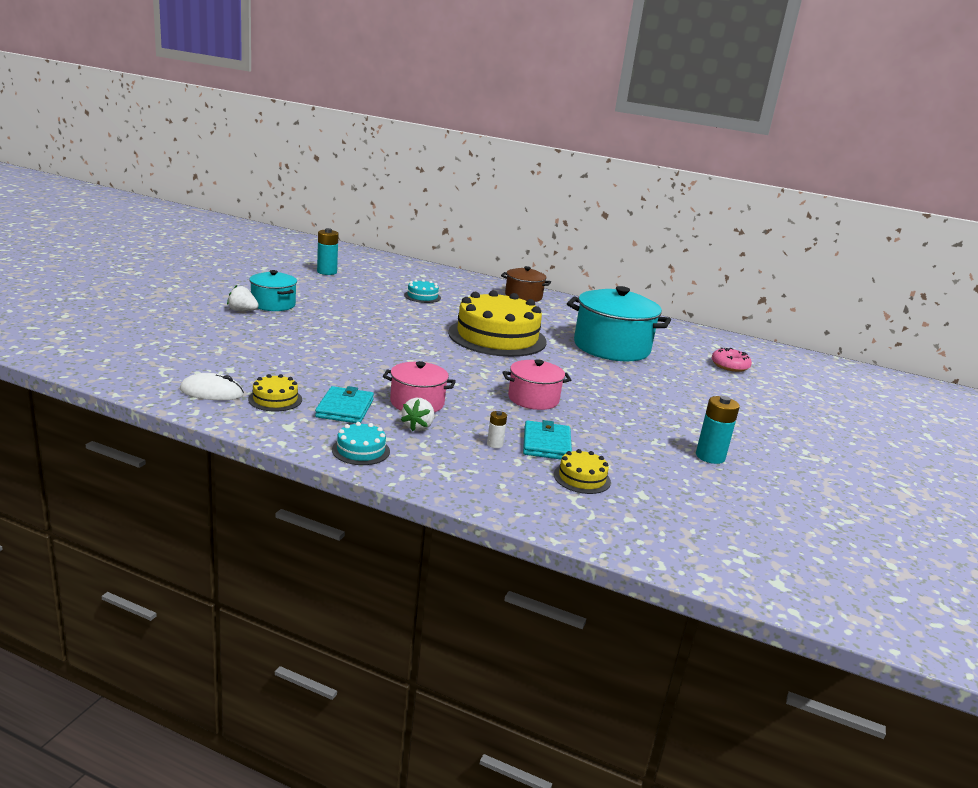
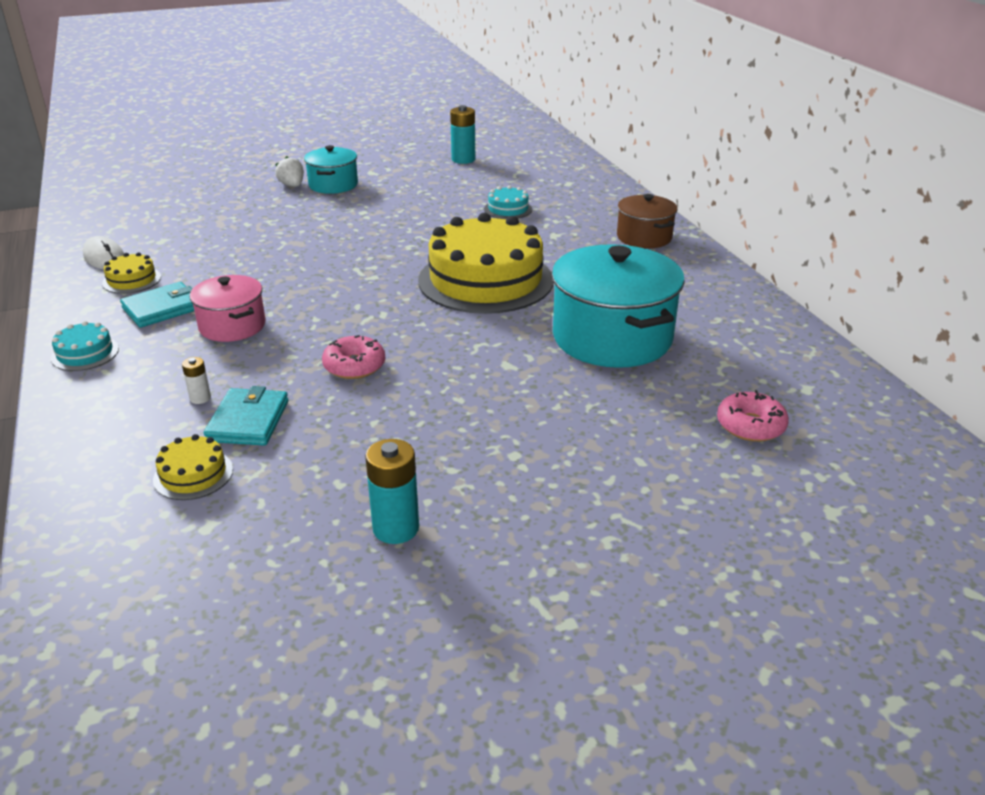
camera: 50 degrees right, 10 degrees up
white strawberry [401,398,434,431] -> none
pink pot [502,359,571,410] -> pink donut [322,335,385,379]
turquoise wallet [523,420,572,460] -> turquoise wallet turned 45 degrees counterclockwise [204,386,288,446]

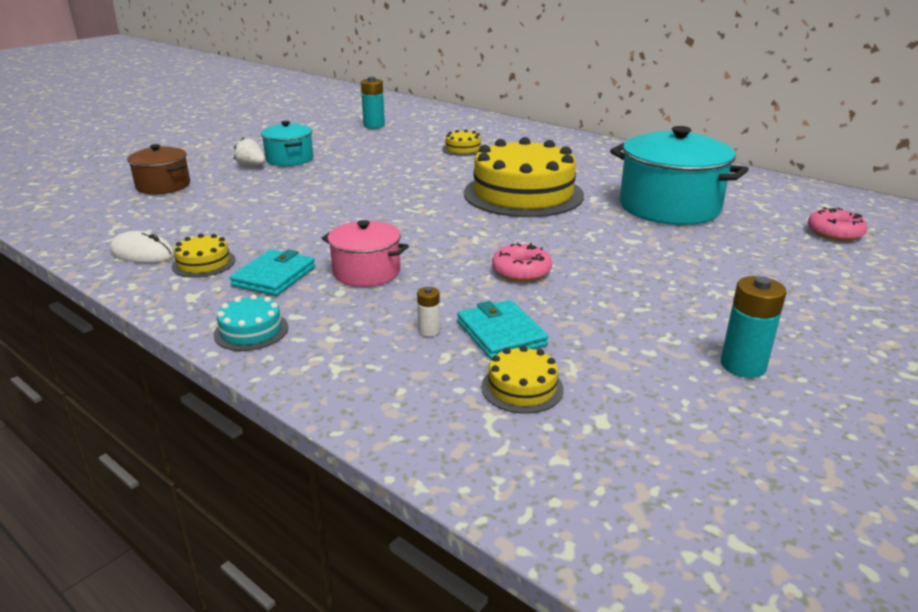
camera: 30 degrees left, 5 degrees down
turquoise cake [484,185,532,219] -> yellow cake [442,130,481,156]
brown pot [617,194,678,248] -> brown pot moved to [127,144,190,194]

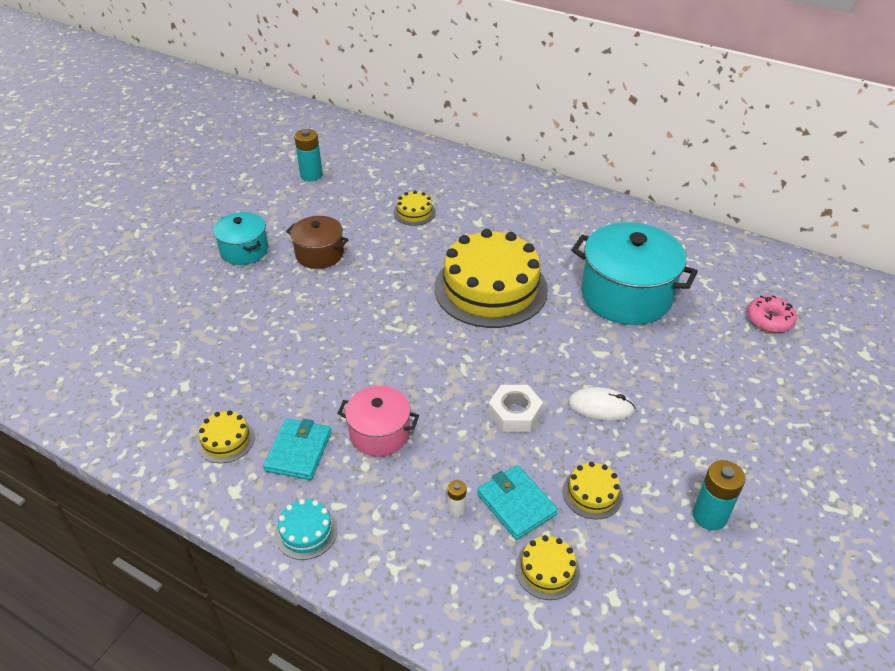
camera: 10 degrees left, 15 degrees up
white mouse [110,231,175,263] -> white mouse moved to [568,387,636,421]
brown pot [127,144,190,194] -> brown pot moved to [286,216,349,269]
white strawberry [234,137,266,166] -> none
pink donut [492,243,552,282] -> white nut [488,385,543,432]
none -> yellow cake [563,462,623,520]

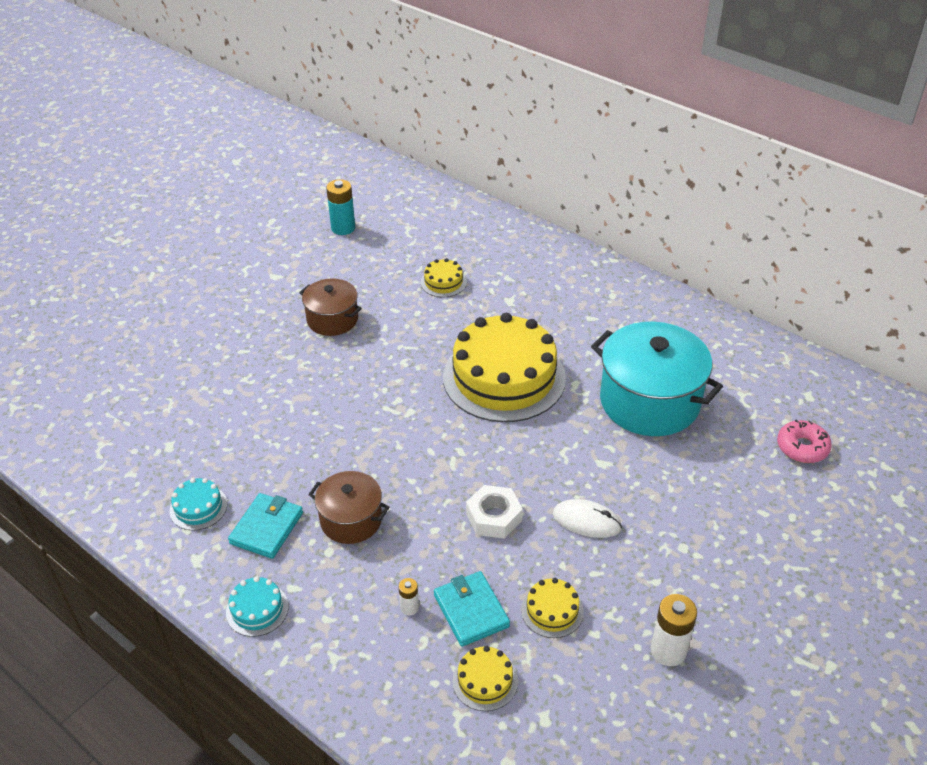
camera: 10 degrees right, 0 degrees up
yellow cake [197,411,255,463] -> turquoise cake [169,478,227,531]
turquoise pot [213,212,268,265] -> none
pink pot [337,386,419,456] -> brown pot [308,471,389,544]
turquoise battery [693,460,745,531] -> white battery [651,594,697,666]

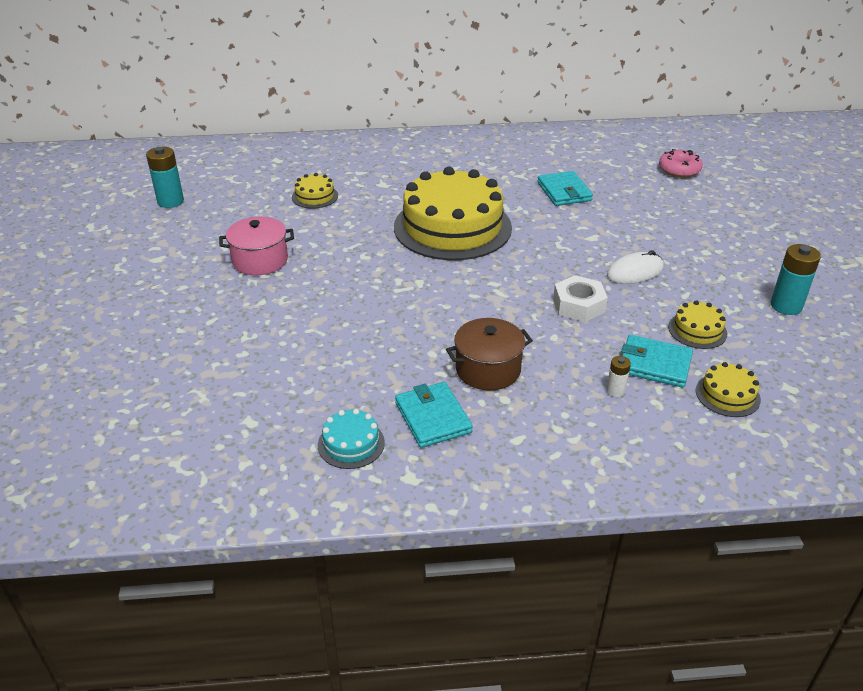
camera: 45 degrees left, 5 degrees down
turquoise cake [226,576,289,637] -> none
brown pot [299,278,362,336] -> pink pot [219,217,294,275]
turquoise pot [591,322,723,436] -> turquoise wallet [537,171,593,206]
white battery [651,594,697,666] -> turquoise battery [771,244,821,315]

